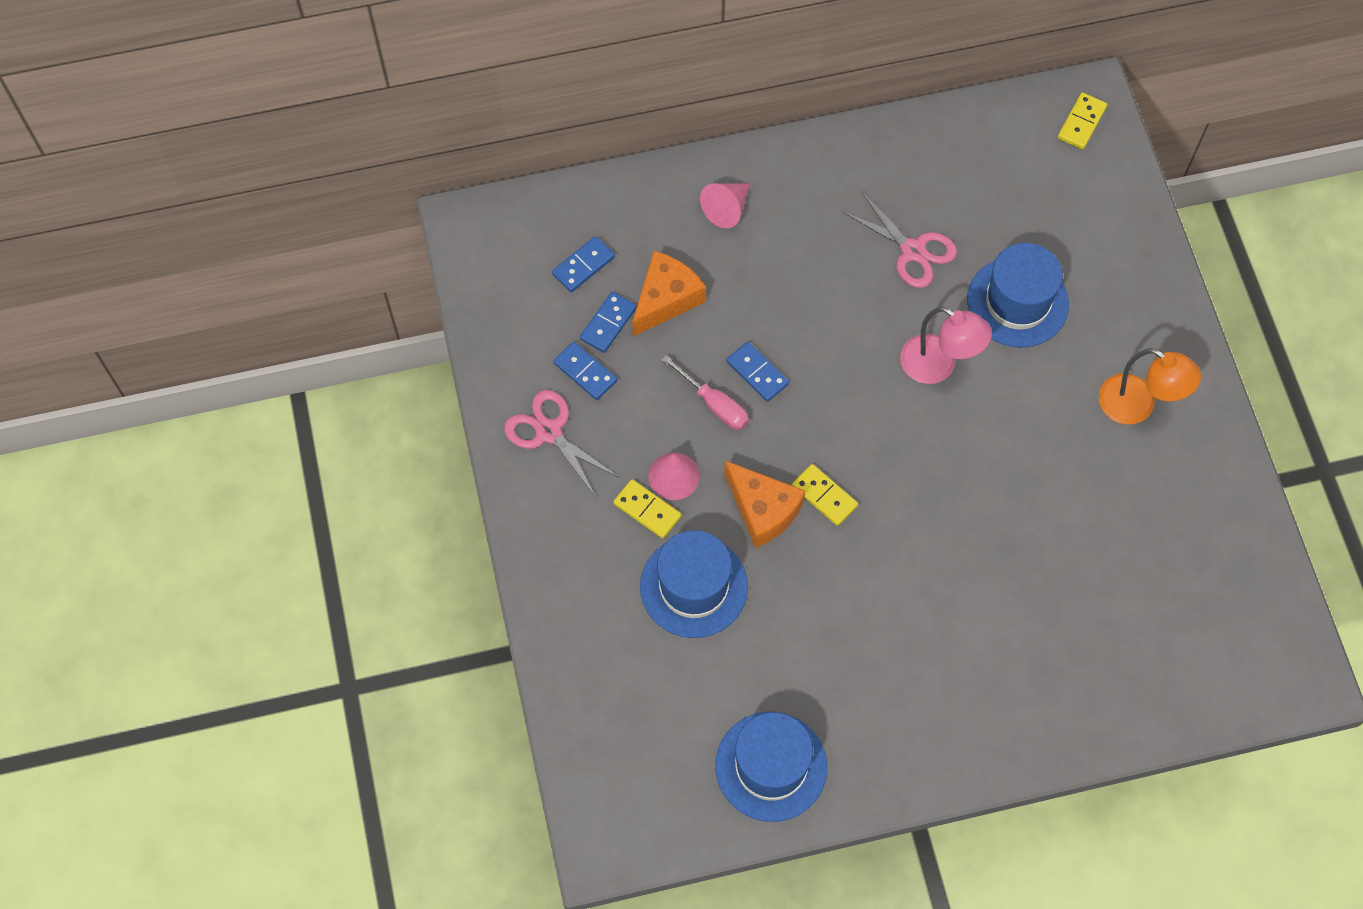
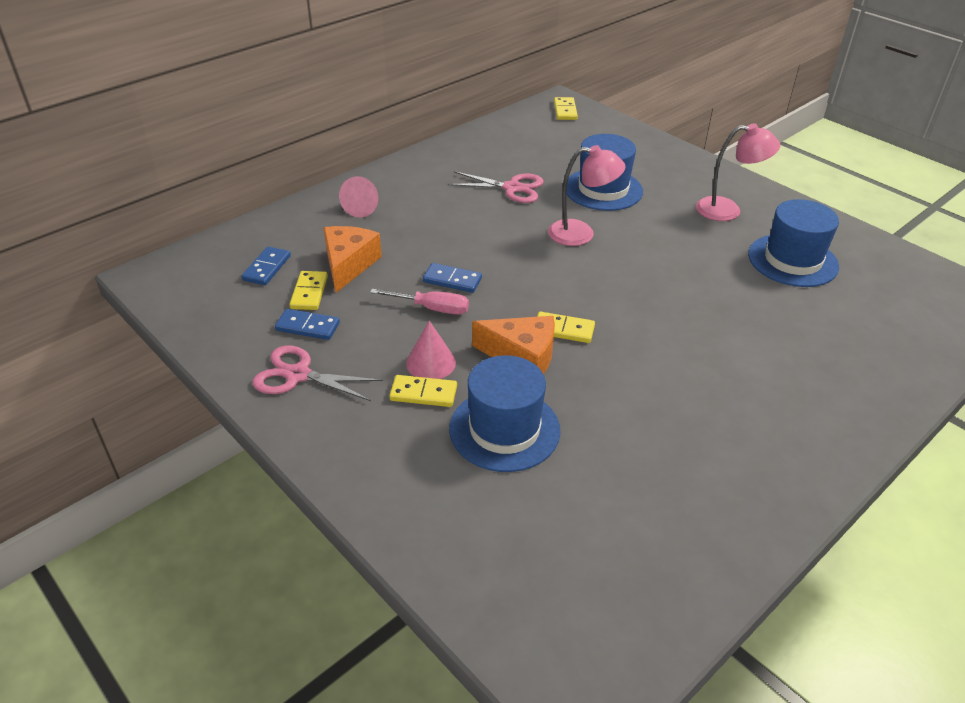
camera: 30 degrees left, 25 degrees down
blue domino [580,292,637,353] -> yellow domino [290,271,328,310]
blue hat [715,712,827,822] -> blue hat moved to [748,199,839,287]
orange lamp [1099,348,1201,424] -> pink lamp [696,123,780,221]

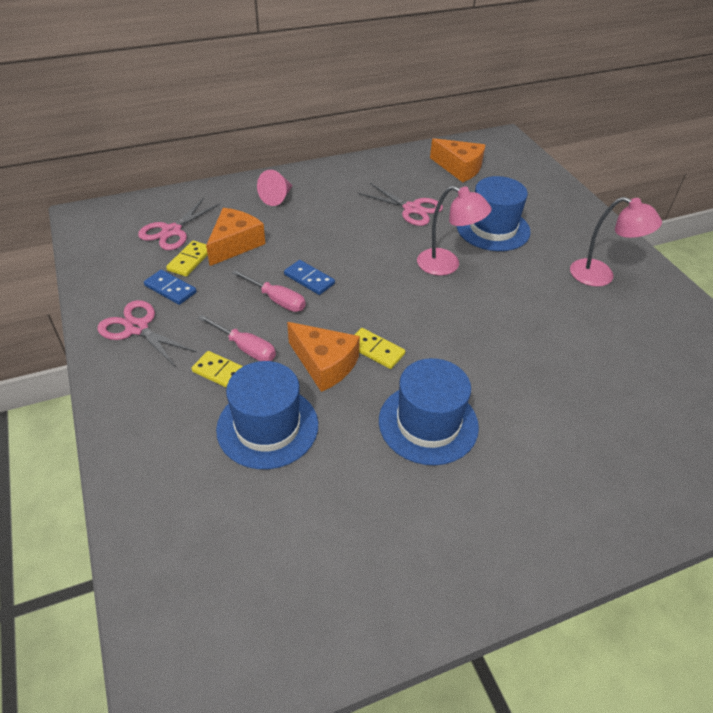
camera: 20 degrees right, 5 degrees up
blue domino [241,246,291,285] -> pink scissors [138,198,220,250]
pink cone [406,321,456,379] -> pink screwdriver [198,314,276,361]
yellow domino [554,97,578,120] -> none
blue hat [748,199,839,287] -> blue hat moved to [379,358,479,465]
none -> orange cheese [430,138,485,182]

